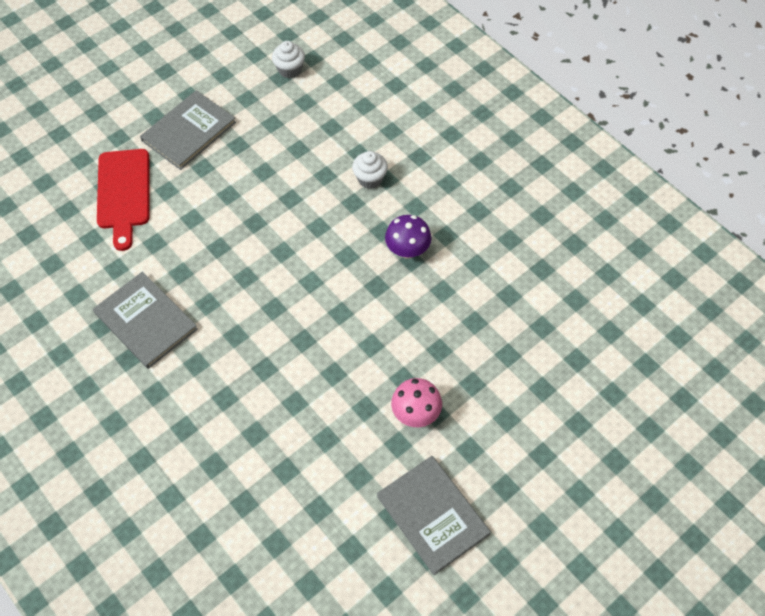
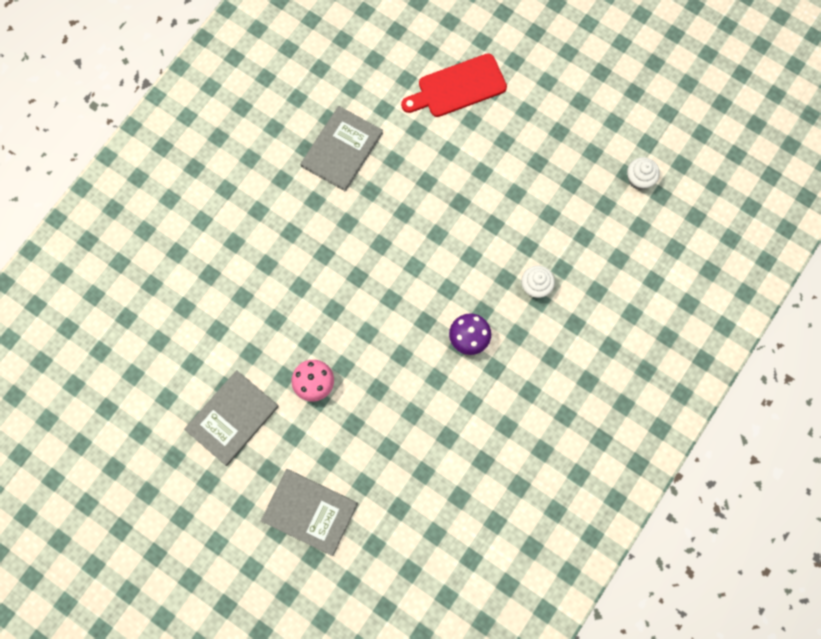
camera: 75 degrees right, 15 degrees up
grey book [140,90,236,170] -> grey book moved to [261,469,358,556]

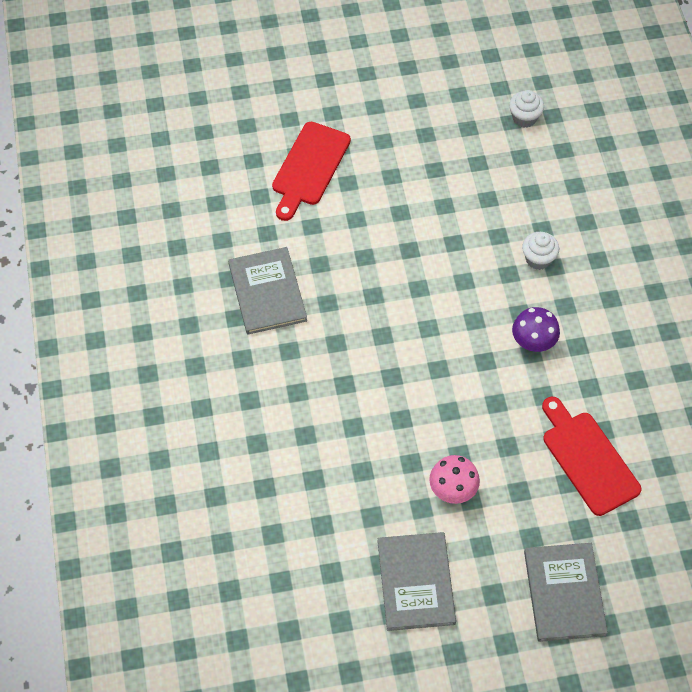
camera: 45 degrees left, 15 degrees down
grey book [261,469,358,556] -> grey book turned 75 degrees counterclockwise [524,543,608,642]
none -> red cutting board [542,397,641,516]

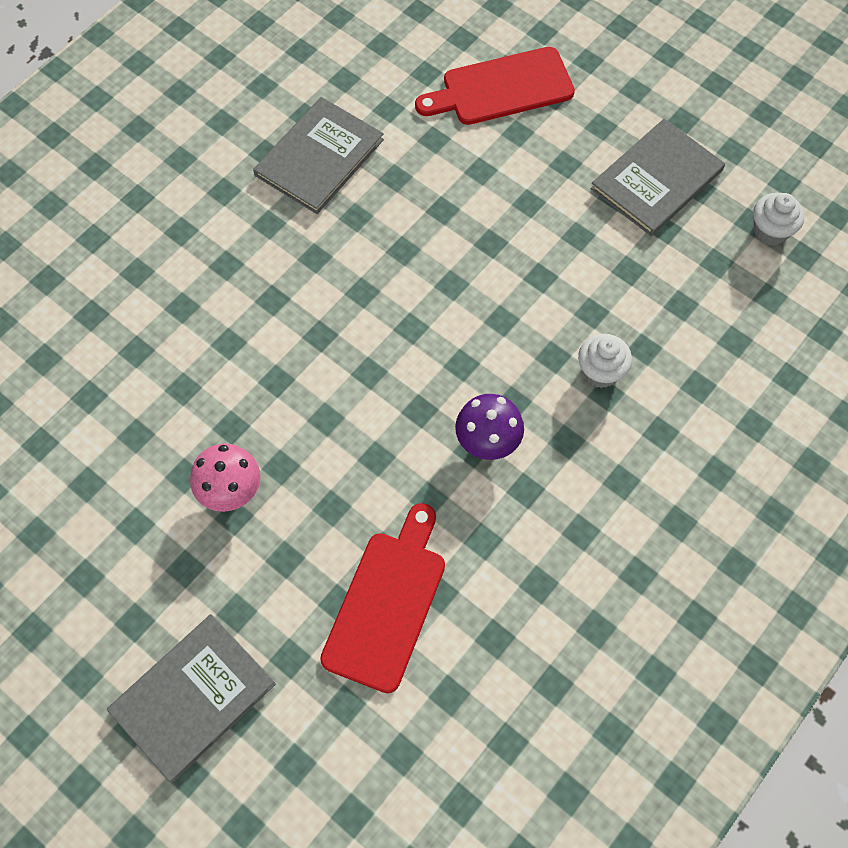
camera: 50 degrees right, 5 degrees up
grey book [377,532,456,631] -> grey book moved to [590,118,725,236]

